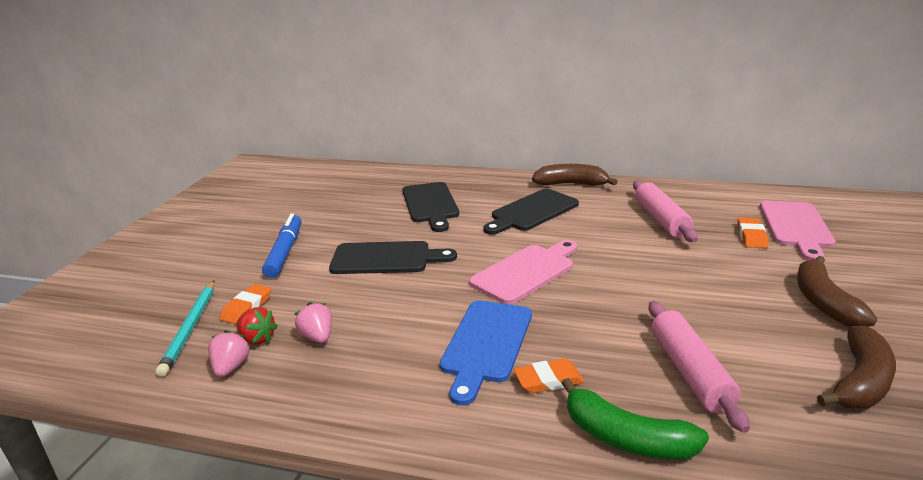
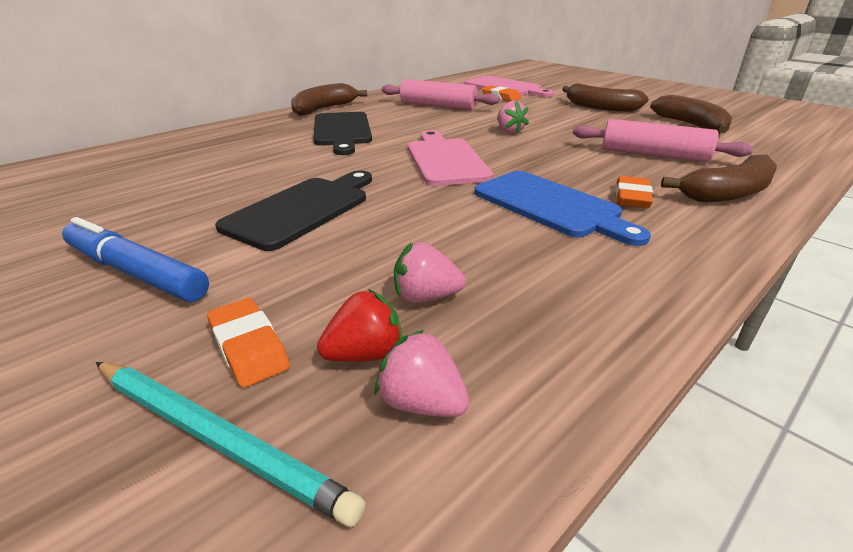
camera: 60 degrees left, 5 degrees up
black cutting board [402,182,459,232] -> none
green banana [561,378,709,460] -> brown banana [661,155,777,202]
none -> pink strawberry [497,100,529,134]

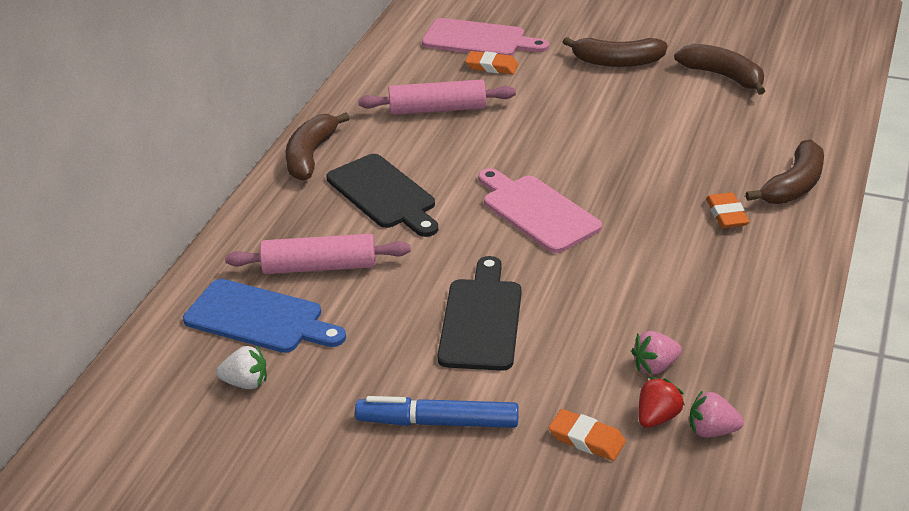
camera: 25 degrees left, 5 degrees up
turquoise pencil [96,362,366,527] -> none
blue cutting board [474,171,651,246] -> blue cutting board moved to [183,279,346,353]
pink strawberry [497,100,529,134] -> none
pink rolling pin [573,119,753,162] -> pink rolling pin moved to [225,234,411,274]
none -> white strawberry [216,345,267,389]

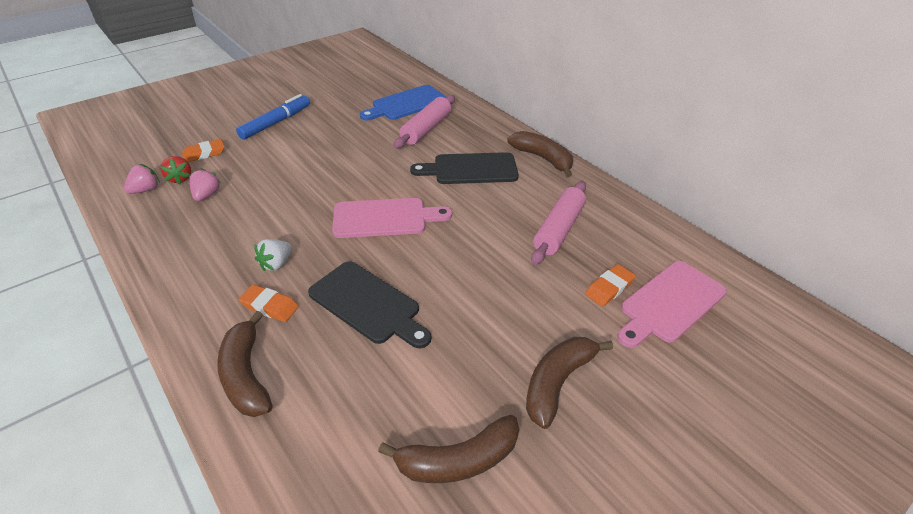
camera: 120 degrees right, 5 degrees up
white strawberry [216,345,267,389] -> white strawberry moved to [255,239,292,271]
black cutting board [437,256,522,371] -> black cutting board moved to [308,261,431,348]

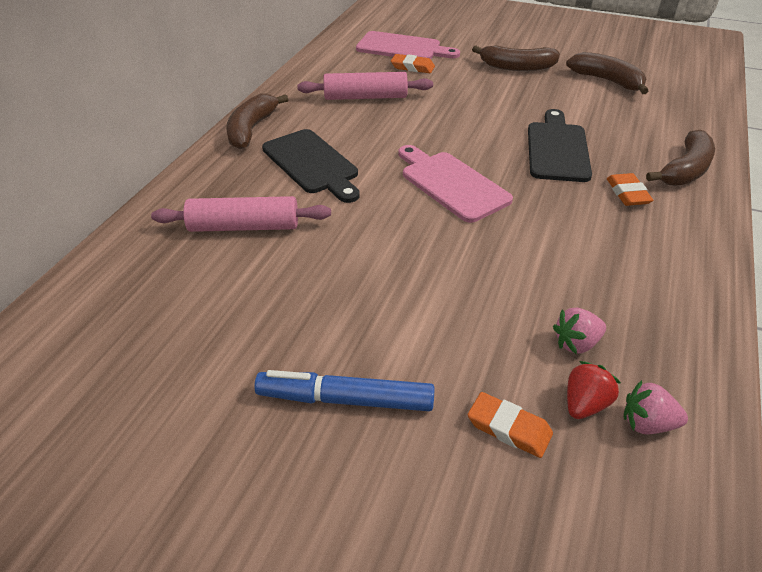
camera: 120 degrees left, 0 degrees up
white strawberry [255,239,292,271] -> none
blue cutting board [360,85,446,120] -> none

